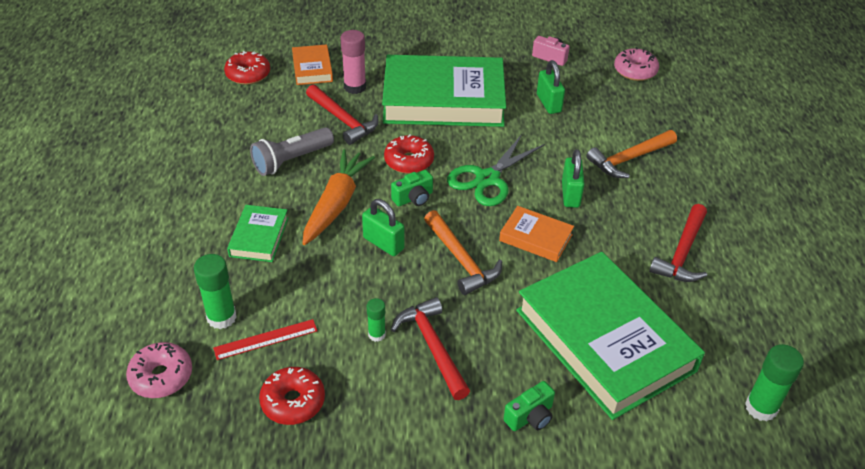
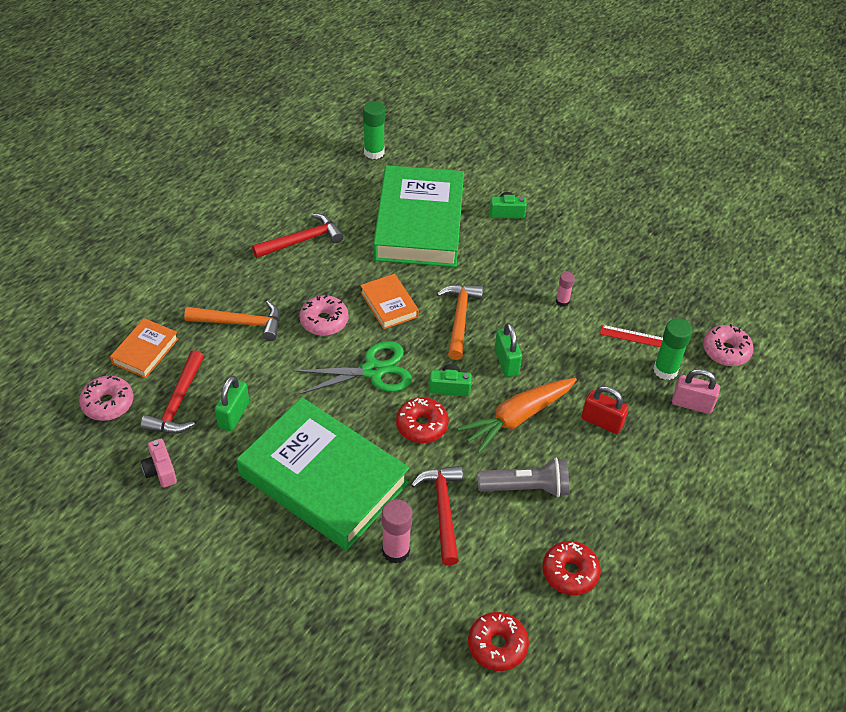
camera: 145 degrees left, 5 degrees up
green book [227,205,288,262] -> red padlock [582,386,629,434]
red donut [259,367,325,425] -> red donut moved to [542,541,601,595]
orange book [292,44,333,85] -> orange book moved to [110,318,178,378]
green glue stick [367,298,386,342] -> pink glue stick [556,272,575,307]
red hammer [391,297,470,400] -> red hammer moved to [141,350,204,434]
green padlock [562,149,585,208] -> pink donut [300,295,348,336]
none -> pink padlock [672,369,720,414]

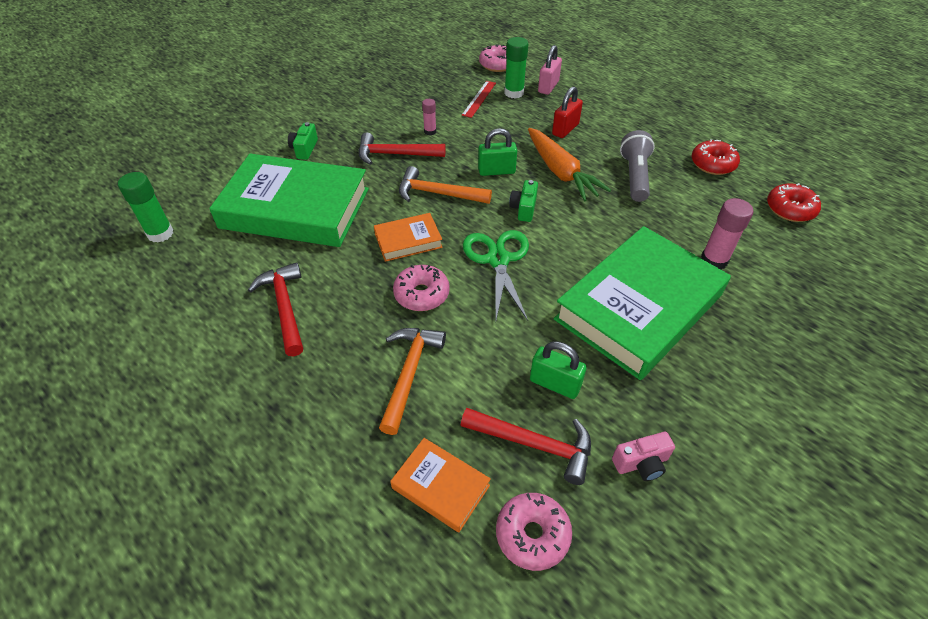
camera: 80 degrees left, 0 degrees up
red donut [396,397,449,443] -> none
red hammer [411,466,463,566] -> red hammer moved to [359,132,446,165]

